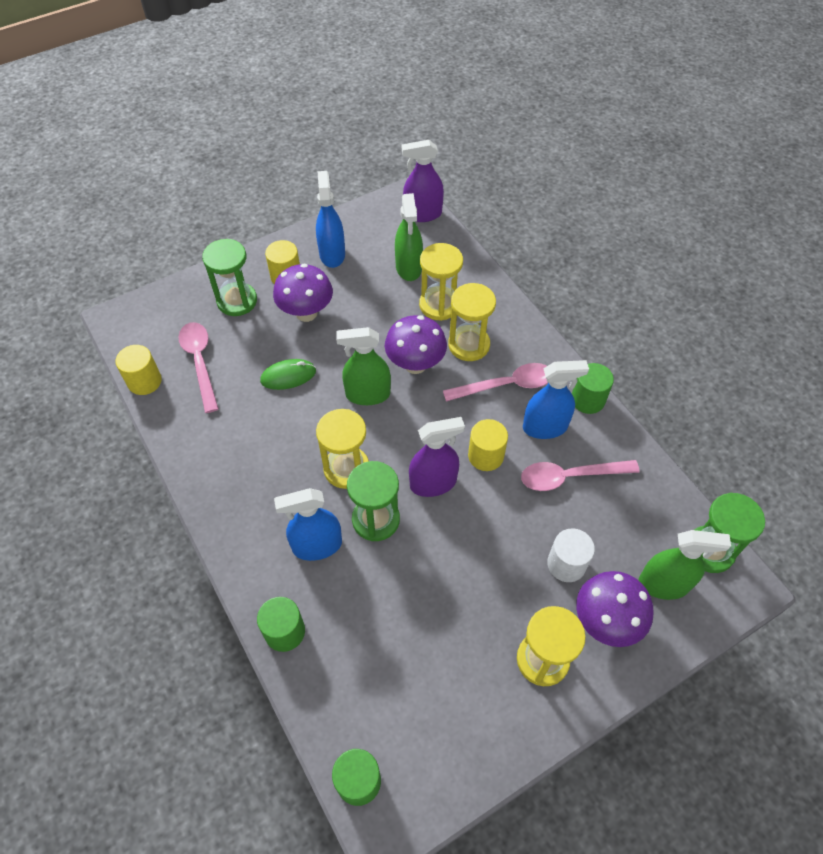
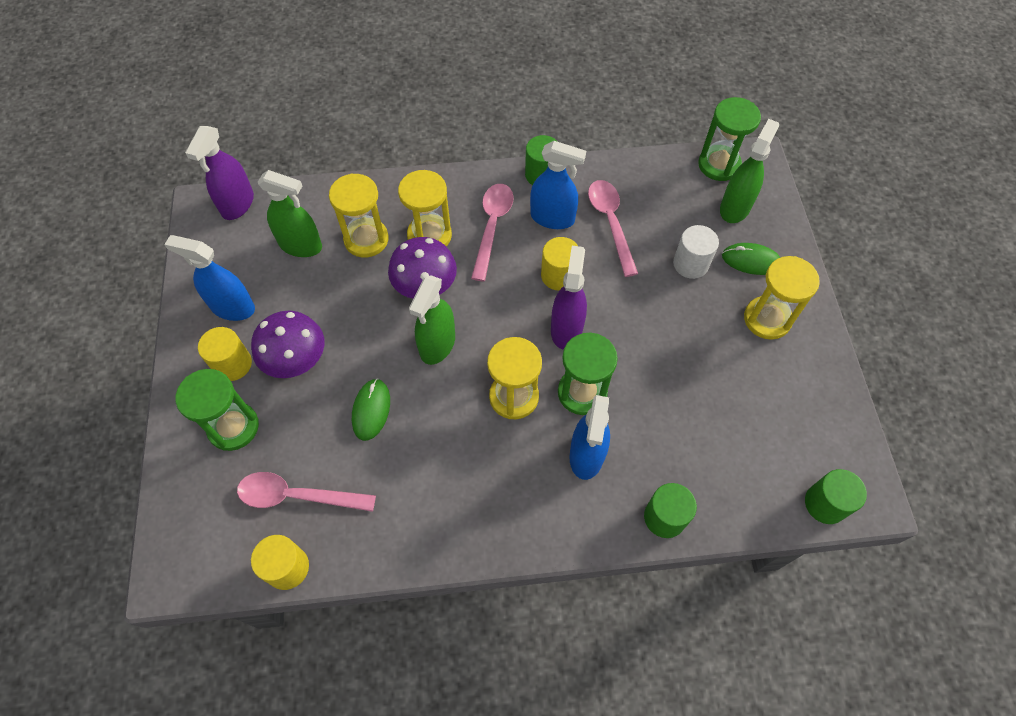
camera: 65 degrees left, 5 degrees up
pink spoon [521,460,640,491] -> pink spoon turned 150 degrees clockwise [588,180,638,277]
blue spray bottle [523,360,589,439] -> blue spray bottle turned 90 degrees clockwise [530,141,586,229]
purple mushroom [576,571,654,647] -> green mouse [722,243,780,275]

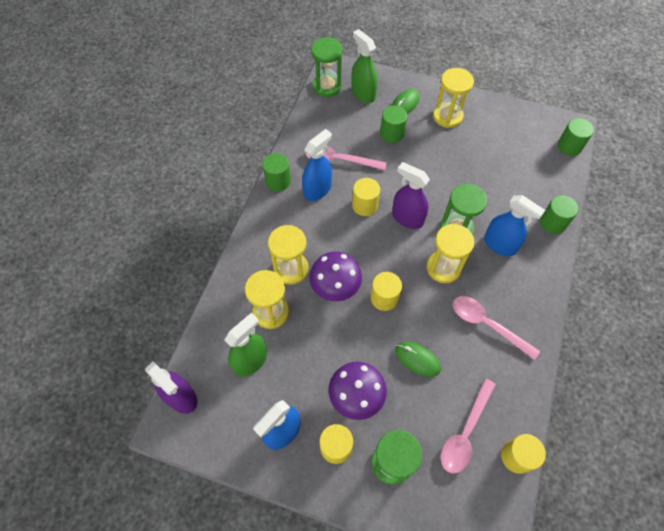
camera: 65 degrees left, 0 degrees up
green spray bottle [409,275,455,365] -> yellow cylinder [370,272,402,311]
pink spoon [471,184,514,281] -> pink spoon moved to [453,296,540,360]
white cylinder [673,225,719,279] -> green cylinder [380,105,407,143]

